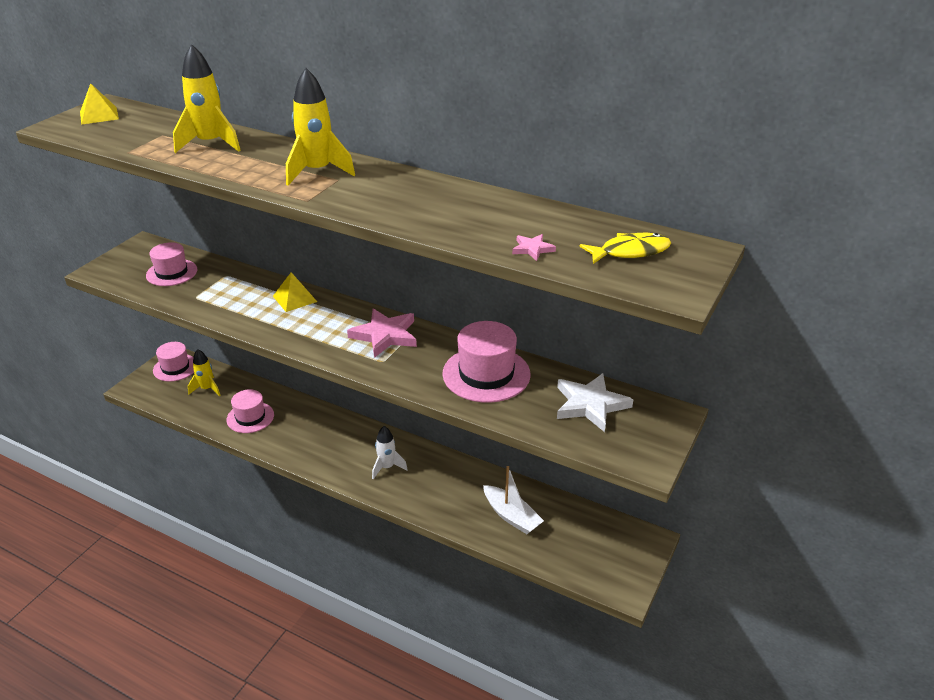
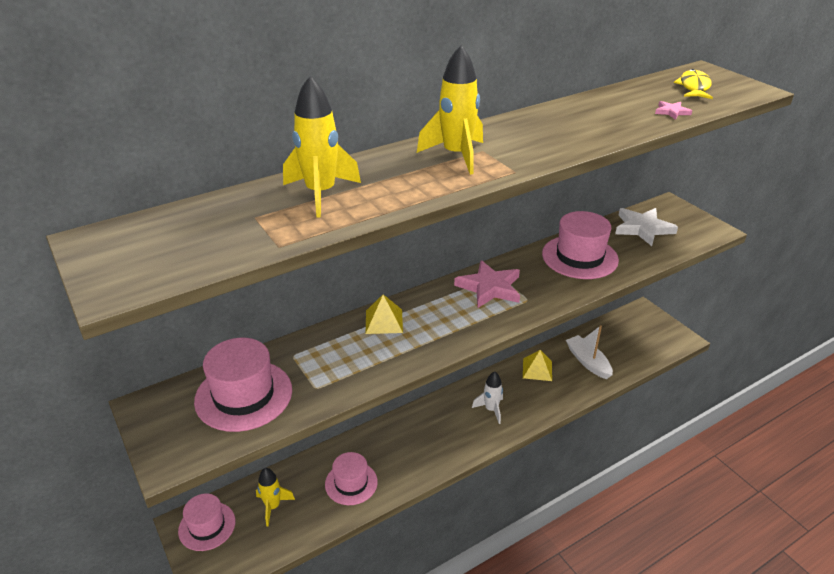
camera: 60 degrees left, 0 degrees up
yellow pyramid [80,83,119,125] -> yellow pyramid moved to [523,350,552,381]
pink hat [146,242,197,286] -> pink hat [194,338,292,432], size x1.50
white boat [483,466,544,534] -> white boat turned 105 degrees counterclockwise [566,325,613,379]

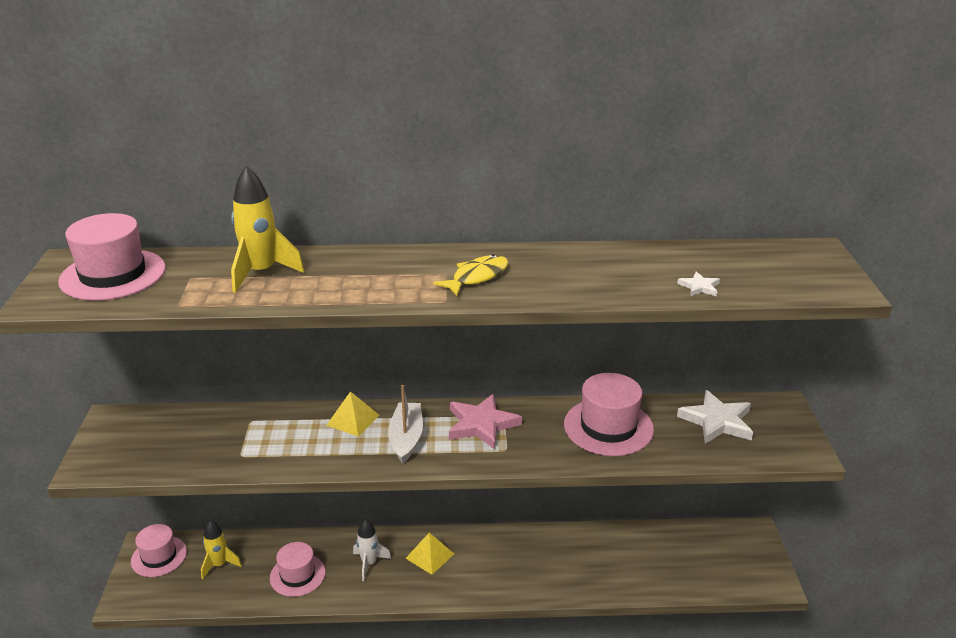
camera: 30 degrees right, 5 degrees down
pink hat [194,338,292,432] -> pink hat moved to [58,213,166,301]
yellow rocket [417,45,483,175] -> none
white rocket [472,372,503,424] -> white rocket moved to [353,519,391,581]
yellow pyramid [523,350,552,381] -> yellow pyramid moved to [406,533,454,575]
white boat [566,325,613,379] -> white boat moved to [388,385,423,463]
pink star [655,101,692,120] -> white star [677,271,720,296]
yellow fish [674,69,713,99] -> yellow fish moved to [433,254,508,296]

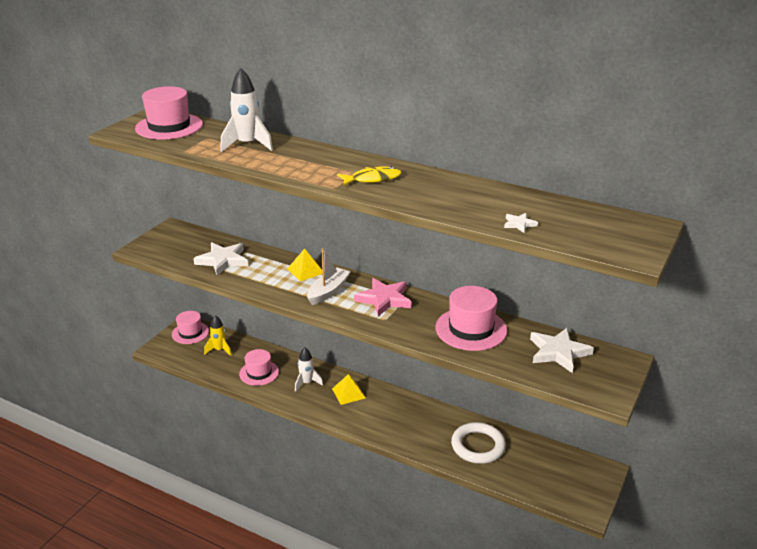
camera: 30 degrees right, 0 degrees up
yellow rocket [231,166,304,293] -> white rocket [220,68,273,152]
none -> white star [193,242,248,275]
none -> white ring [451,422,506,464]

